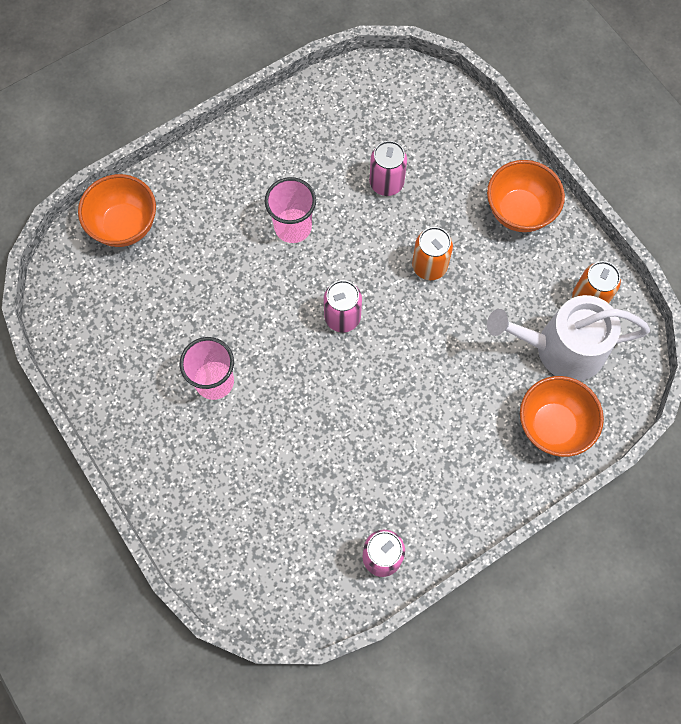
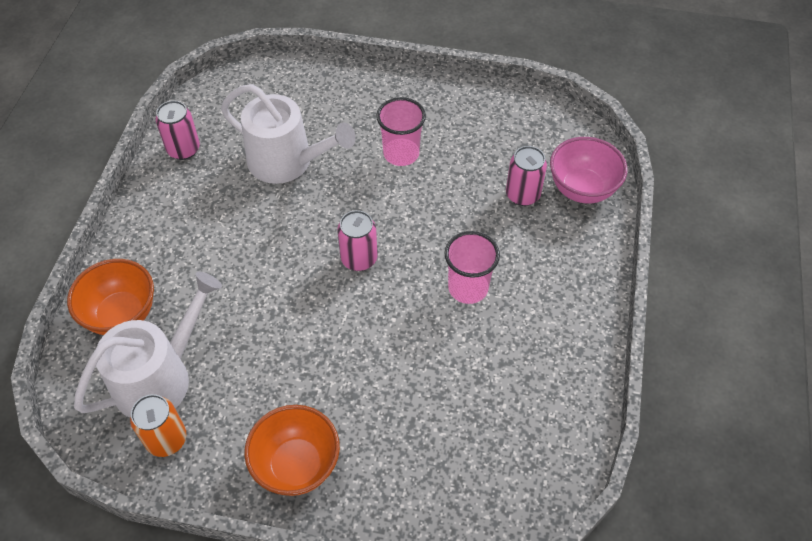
camera: 135 degrees right, 15 degrees down
orange bowl [78,174,156,247] -> pink bowl [550,137,628,203]
pink can [369,141,407,196] -> pink can moved to [506,146,547,206]
orange can [412,227,453,280] -> none
none -> white watering can [221,84,356,184]

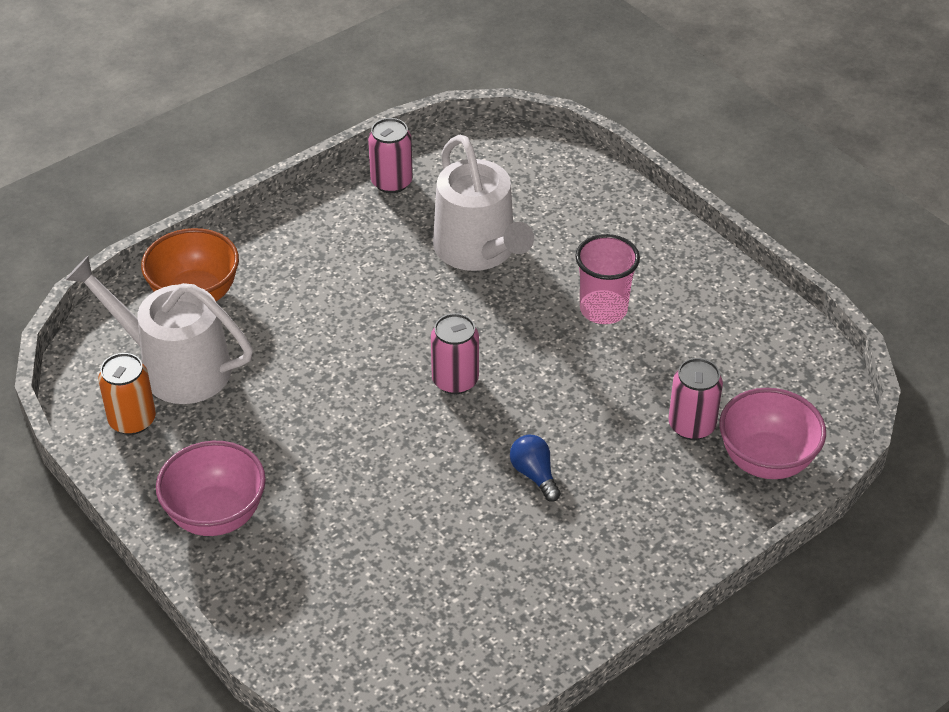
camera: 40 degrees right, 10 degrees down
white watering can [74,272,222,418] -> white watering can turned 150 degrees counterclockwise [66,256,253,404]
orange bowl [244,405,340,496] -> pink bowl [156,441,266,536]
pink cup [444,231,500,304] -> blue light bulb [510,435,561,502]

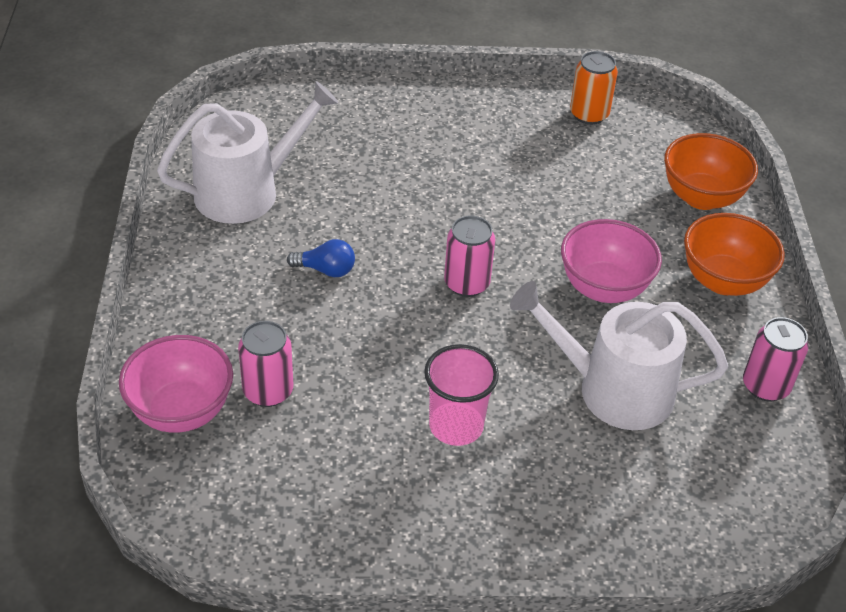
camera: 125 degrees right, 0 degrees up
white watering can [66,256,253,404] -> white watering can moved to [157,81,339,224]
pink bowl [156,441,266,536] -> pink bowl moved to [561,219,662,303]
none -> orange bowl [684,213,785,296]

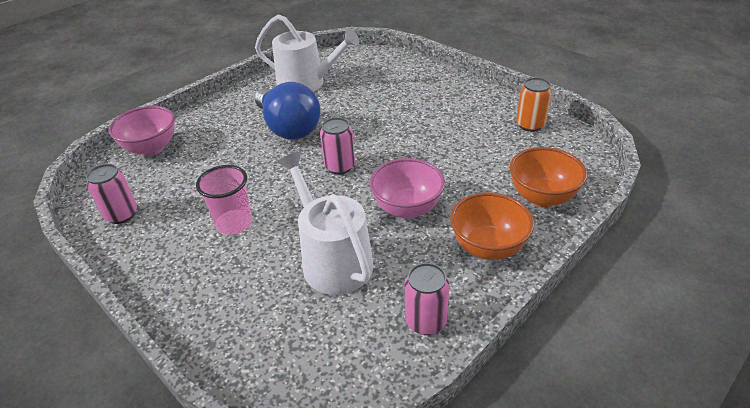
camera: 50 degrees right, 5 degrees down
pink can [238,321,293,407] -> pink can moved to [86,164,137,224]
blue light bulb [287,239,355,277] -> blue light bulb [255,82,321,140], size x2.36

